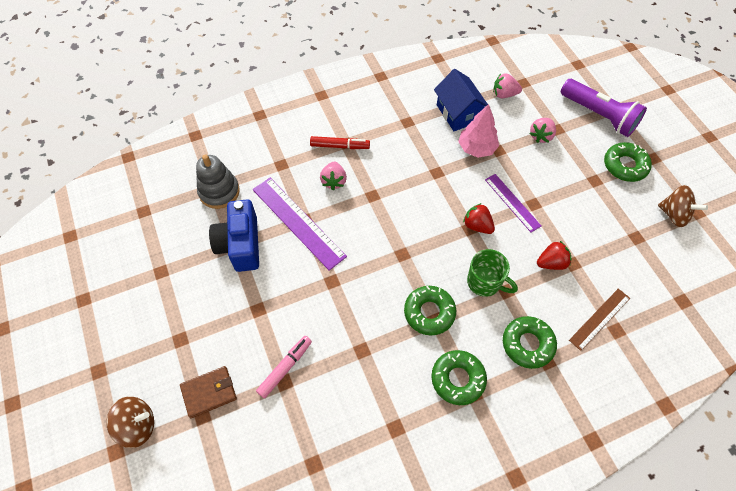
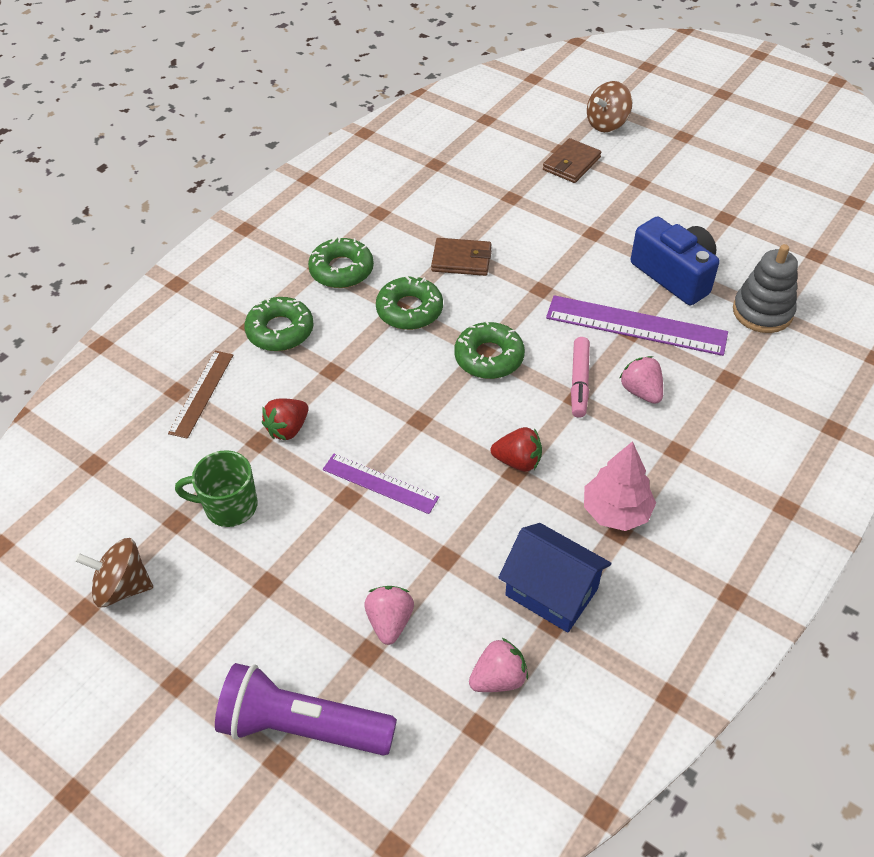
camera: 150 degrees right, 10 degrees down
pink marker [256,336,312,399] -> pink marker moved to [571,337,590,418]
red marker [310,136,370,149] -> none
pink tree [458,104,499,158] -> pink tree moved to [584,441,656,531]
red strawberry [463,203,495,234] -> red strawberry moved to [491,427,542,472]
green mug [467,249,518,297] -> green mug moved to [175,450,258,527]
green donut [604,142,652,182] -> green donut moved to [454,320,525,379]
none -> brown wallet [431,238,492,276]

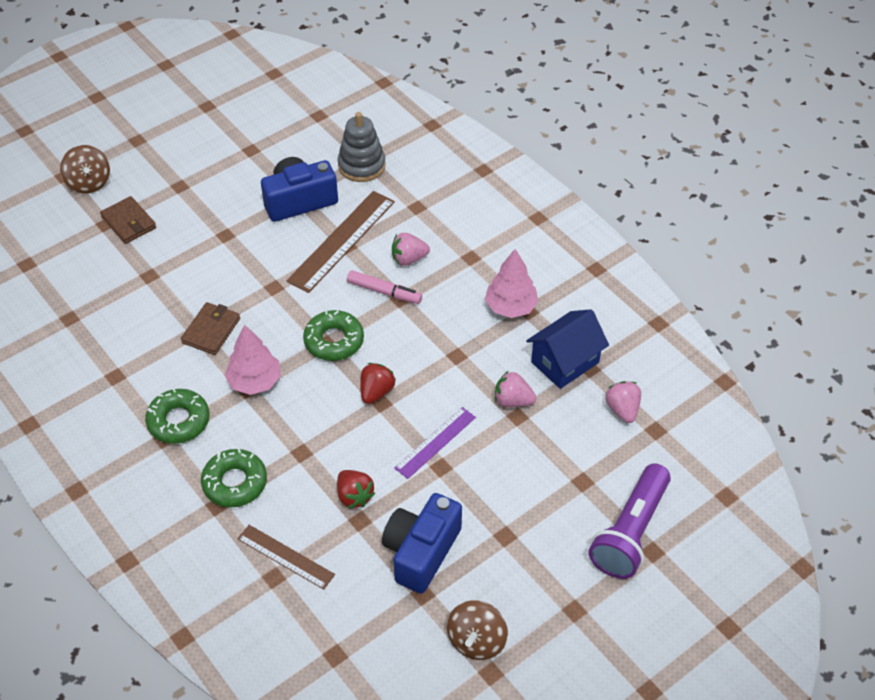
camera: 75 degrees left, 0 degrees up
green mug [175,450,258,527] -> blue camera [382,493,462,594]
pink strawberry [364,586,414,645] -> pink strawberry moved to [495,371,536,407]
green donut [376,275,443,330] -> pink tree [225,324,281,395]
red strawberry [491,427,542,472] -> red strawberry moved to [360,363,396,404]
purple ruler [546,295,728,356] -> brown ruler [286,191,395,293]

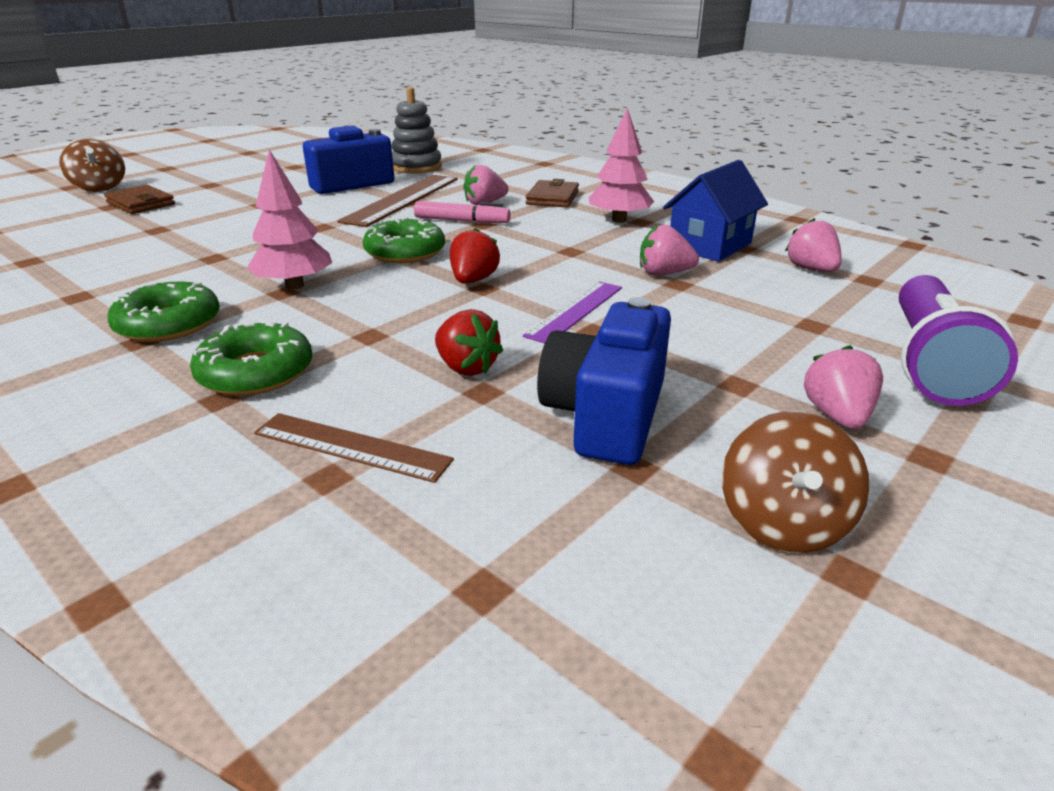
camera: 10 degrees left, 20 degrees down
brown wallet [181,302,240,355] -> brown wallet moved to [526,179,579,207]
none -> pink strawberry [804,345,883,429]

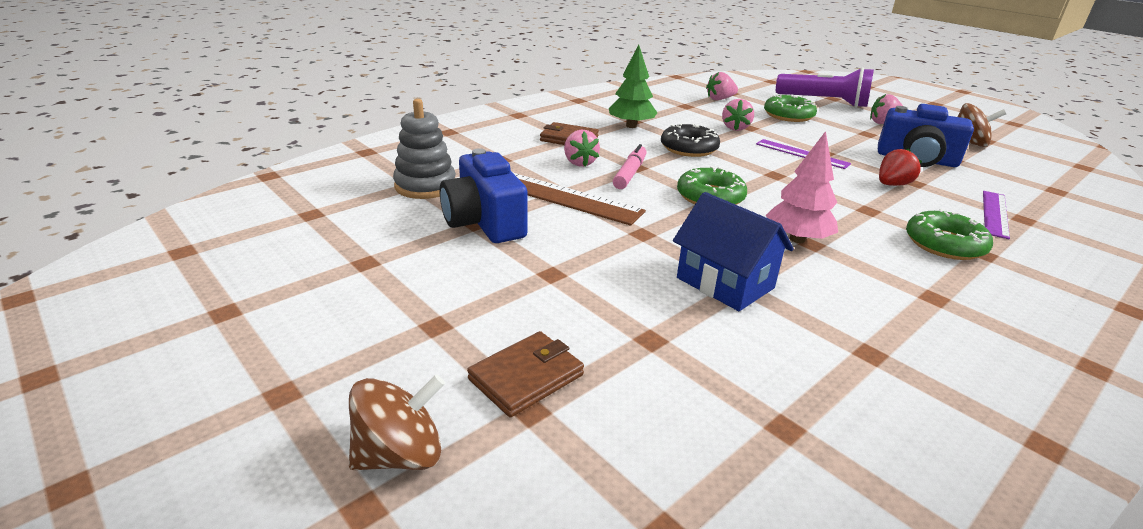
camera: 85 degrees left, 0 degrees up
green donut [108,279,220,342] -> green donut moved to [764,94,817,122]
brown ruler [254,413,454,483] -> purple ruler [983,191,1010,239]
red strawberry [450,228,500,284] -> none
pink tree [589,108,654,223] -> green tree [609,45,657,128]
blue house [663,160,768,262] -> blue house moved to [673,192,794,311]
none -> black donut [661,123,720,157]

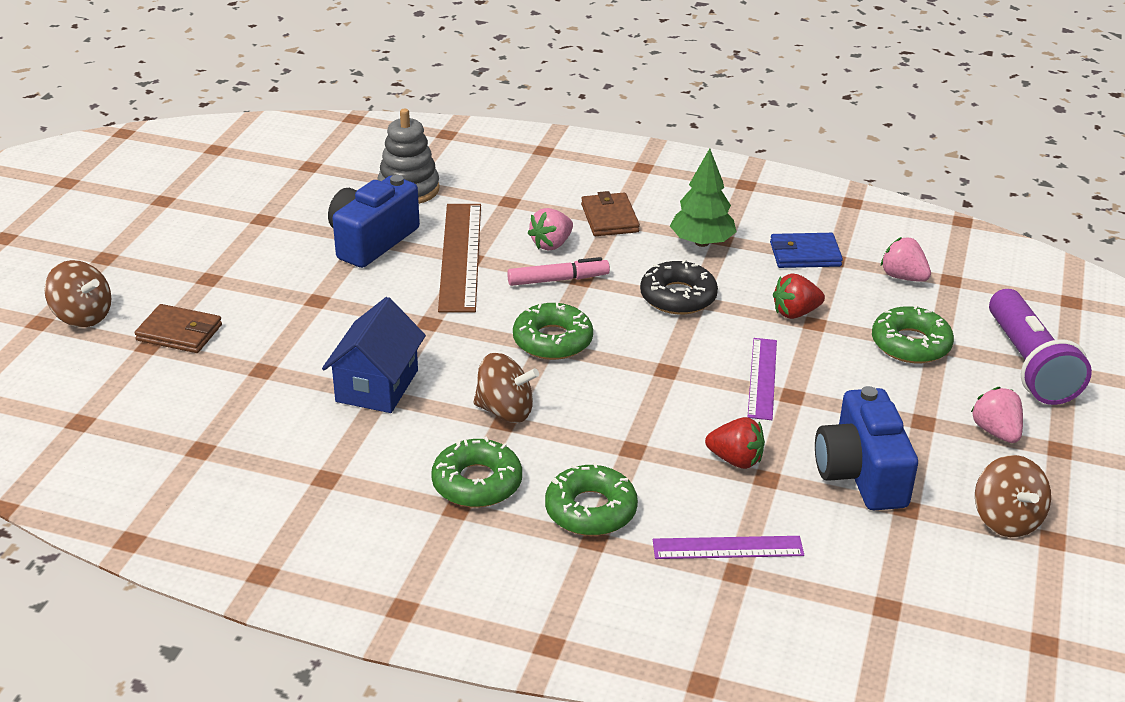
camera: 60 degrees right, 5 degrees up
pink strawberry [722,99,754,131] -> red strawberry [773,273,825,319]
pink tree [766,131,838,243] -> brown spinning top [473,353,539,423]
none -> green donut [431,437,522,507]
none -> blue wallet [770,233,843,268]

